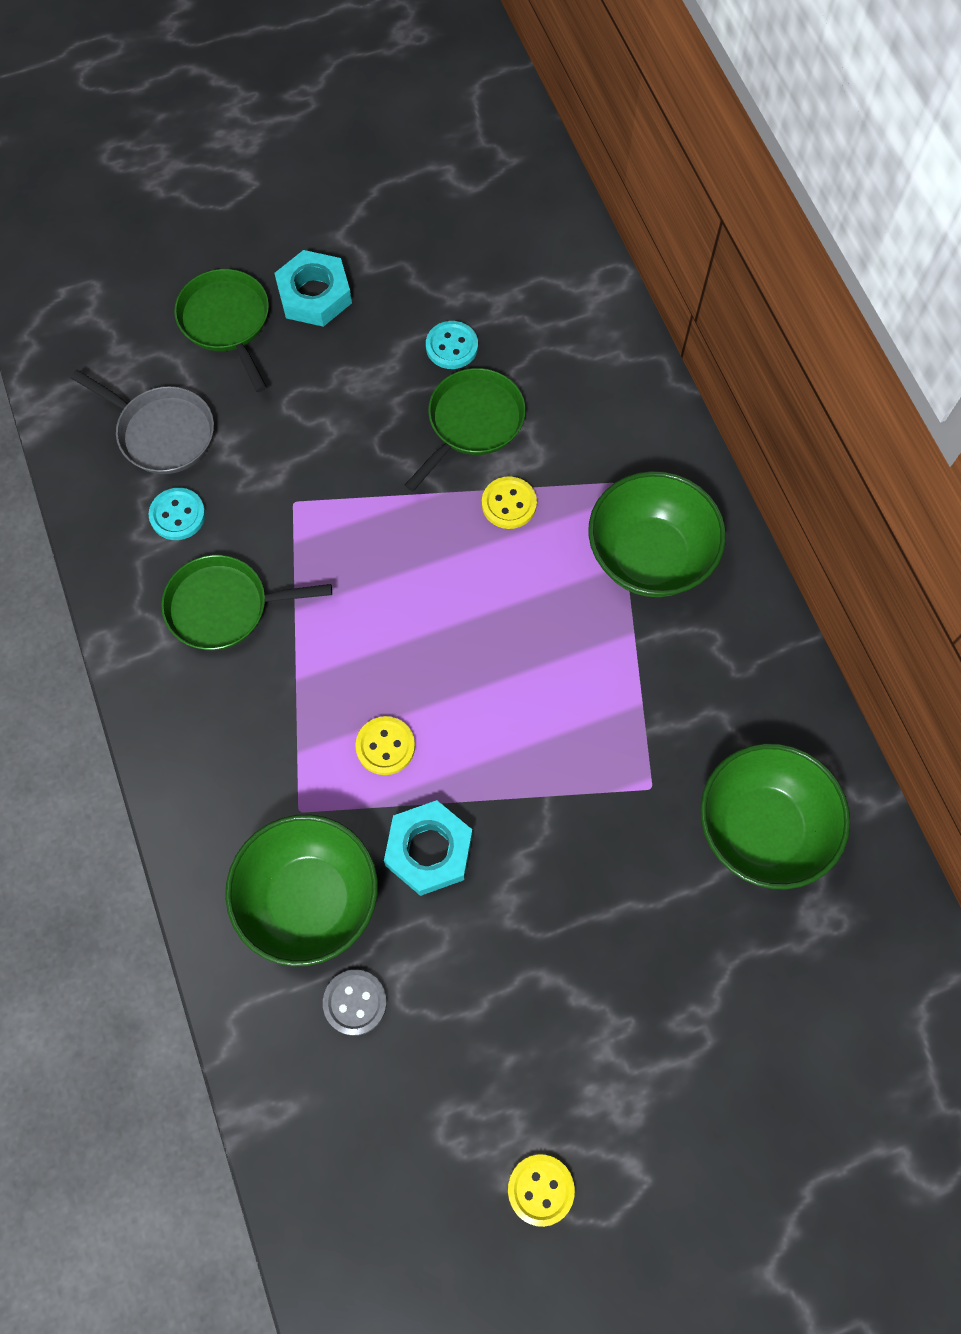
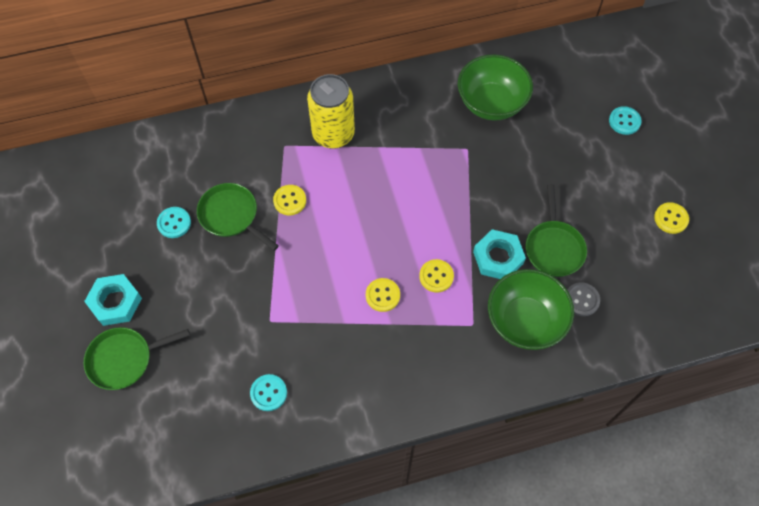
camera: 85 degrees left, 5 degrees down
grey pan [71,370,214,474] -> none
green pan [161,555,332,650] -> green pan moved to [526,184,587,277]
green bowl [588,471,726,597] -> yellow can [307,74,355,149]
none -> yellow button [366,278,400,312]
none -> turquoise button [609,106,642,135]

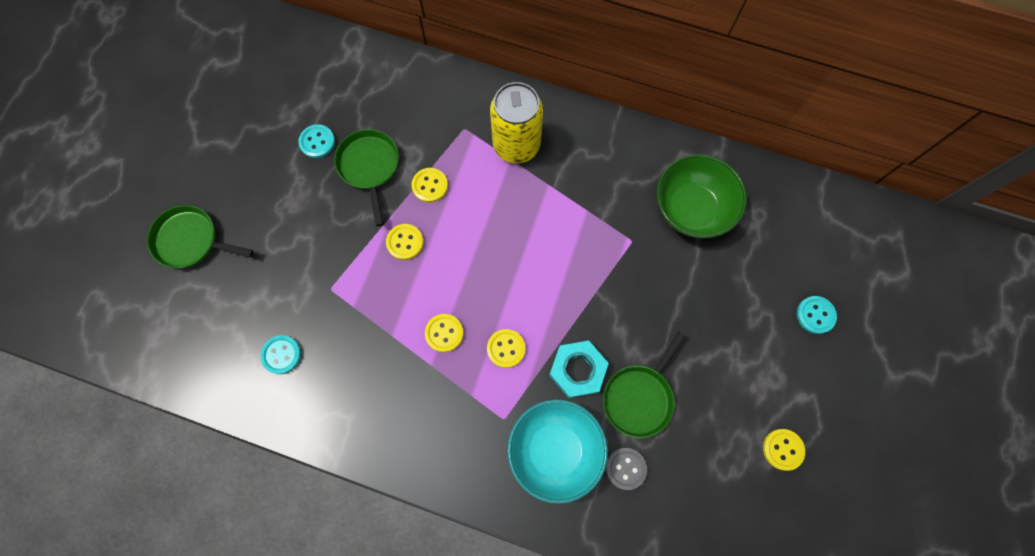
camera: 35 degrees right, 10 degrees up
turquoise nut [84,274,142,326] -> none
green bowl [488,269,574,350] -> turquoise bowl [507,399,608,504]
none -> yellow button [386,224,423,260]

